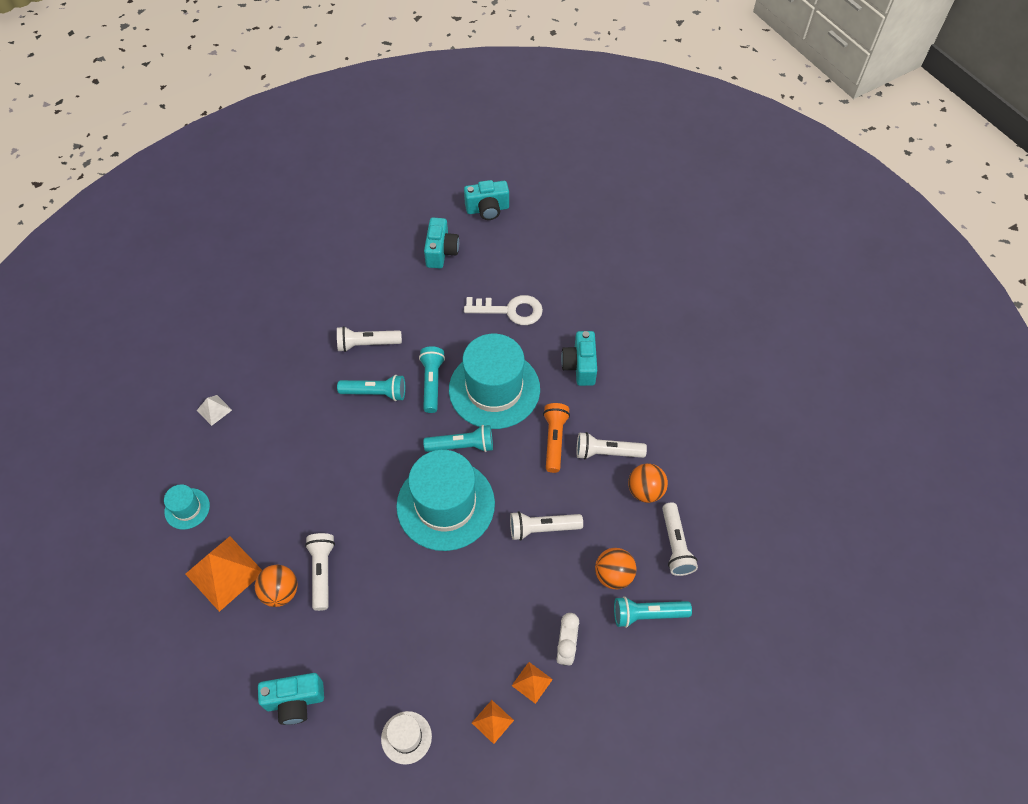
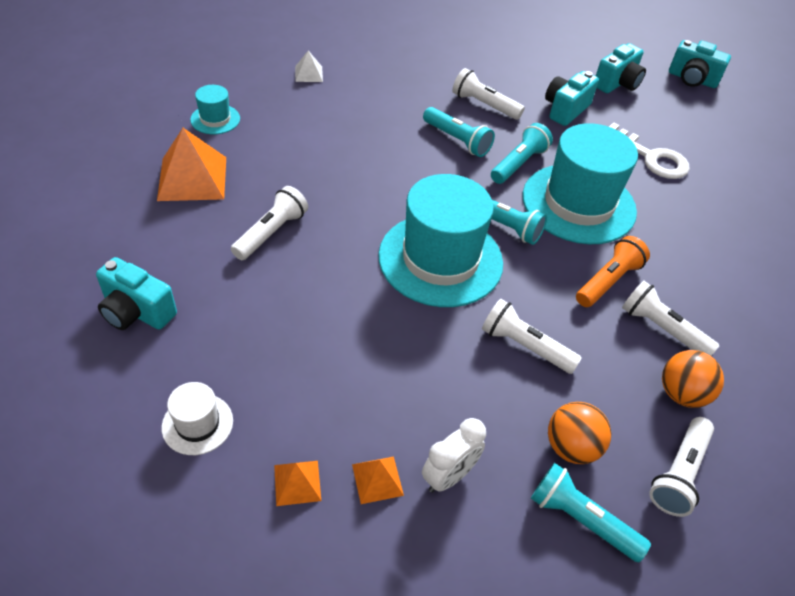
camera: 35 degrees right, 10 degrees down
orange ball [255,565,298,607] -> none
turquoise camera [561,331,597,386] -> turquoise camera moved to [545,71,599,126]

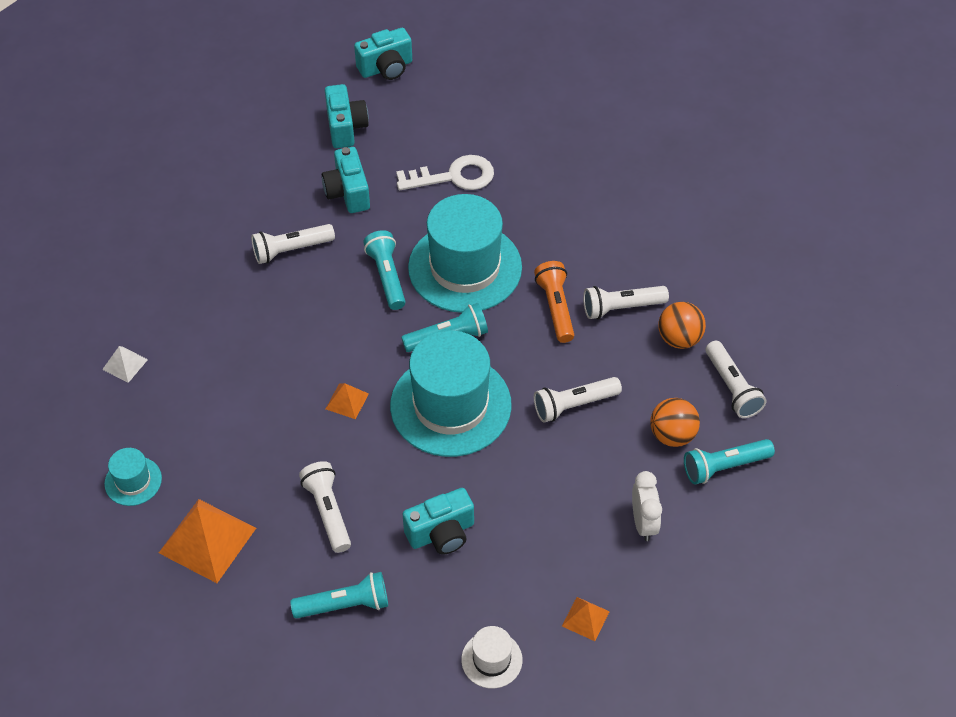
camera: 50 degrees left, 5 degrees up
turquoise camera [96,257,177,330] -> turquoise camera moved to [403,488,474,555]
orange pyramid [352,457,404,504] -> orange pyramid moved to [326,383,369,419]
turquoise flashlight [423,107,495,157] -> turquoise flashlight moved to [290,572,388,618]

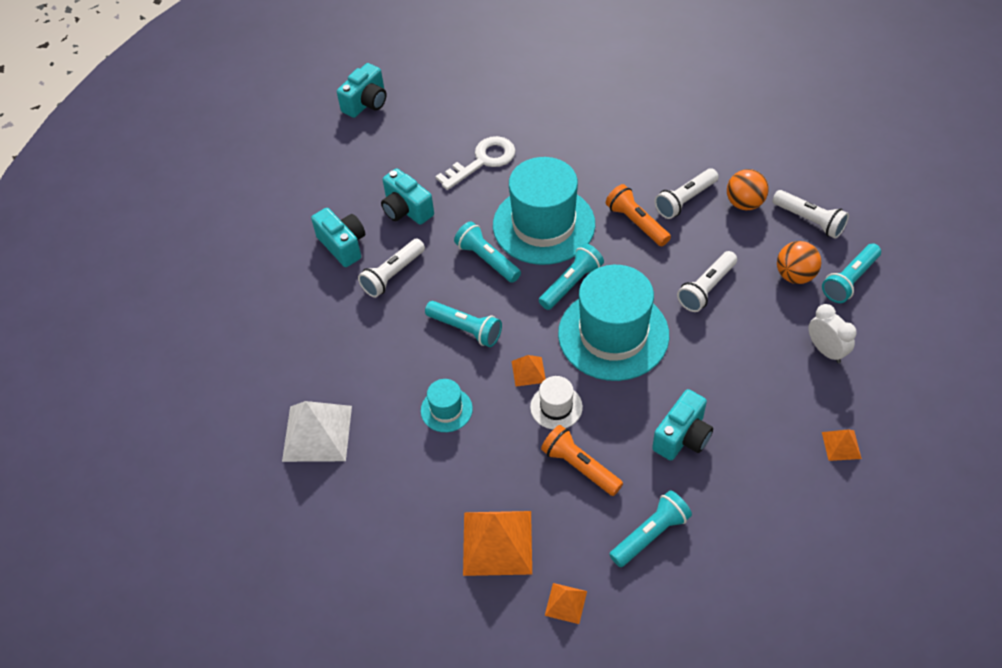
camera: 25 degrees left, 0 degrees up
white pyramid [102,346,148,383] -> white pyramid [282,401,352,462], size x2.00
turquoise hat [104,448,162,506] -> turquoise hat moved to [421,379,473,432]
white flashlight [299,461,351,553] -> orange flashlight [541,425,623,496]
turquoise camera [325,84,369,148] -> turquoise camera moved to [311,208,365,267]
white hat [461,626,523,688] -> white hat moved to [530,376,583,430]
none -> turquoise flashlight [425,301,502,347]
none -> orange pyramid [545,583,587,624]

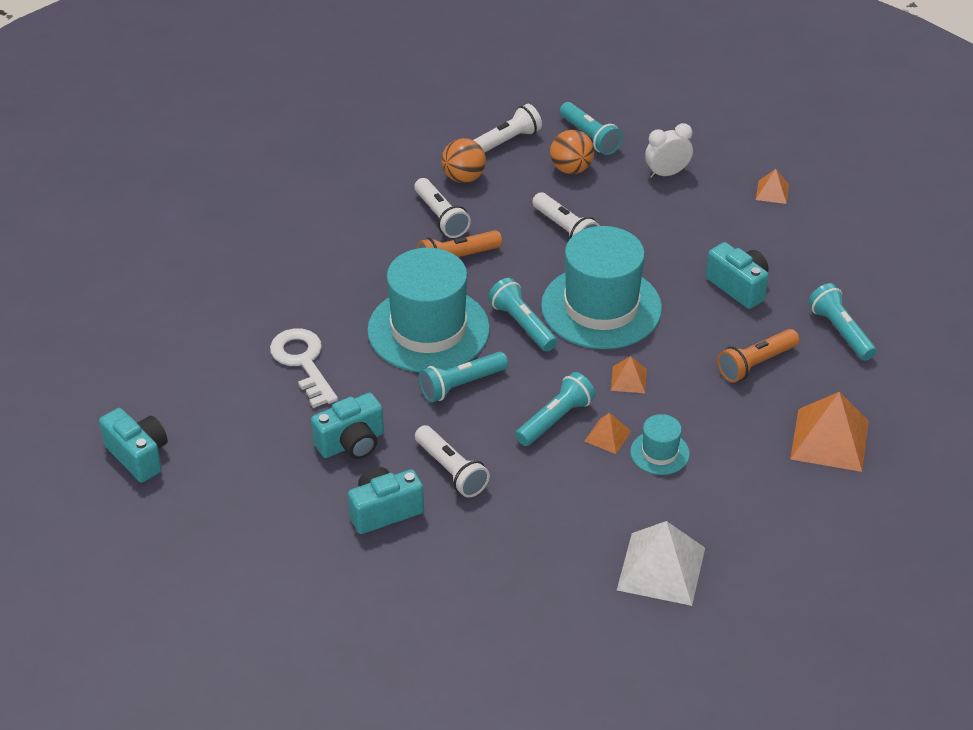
camera: 80 degrees left, 10 degrees down
white hat [530,376,583,430] -> none
orange pyramid [545,583,587,624] -> orange pyramid moved to [585,412,631,454]

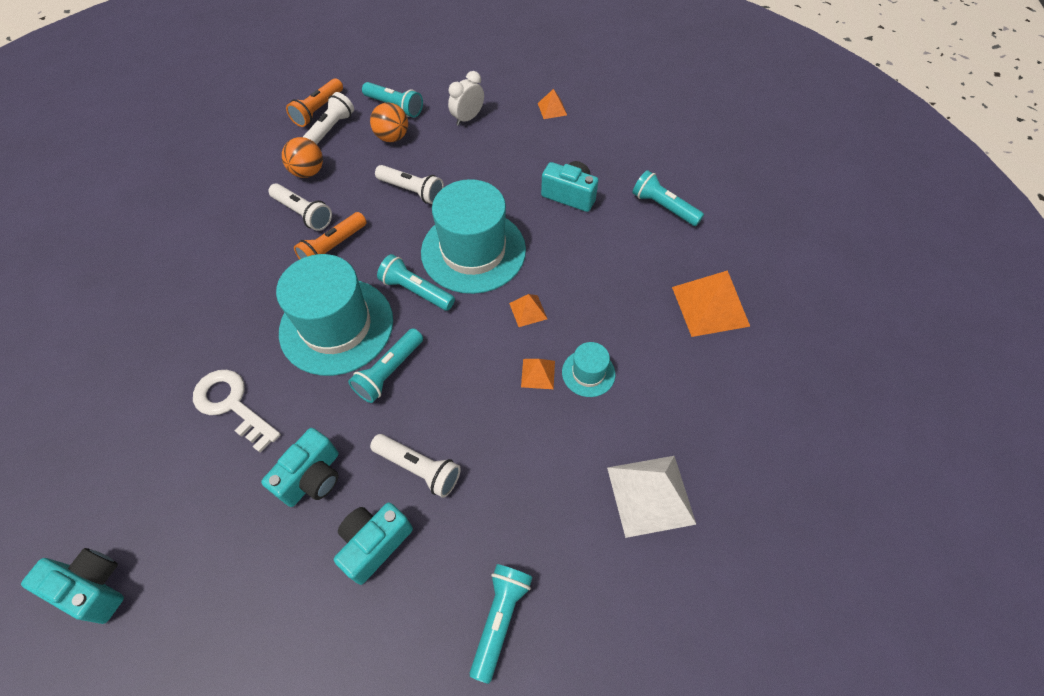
camera: 25 degrees left, 15 degrees up
turquoise flashlight [515,372,596,446] -> turquoise flashlight moved to [470,564,533,684]
orange flashlight [717,329,799,382] -> orange flashlight moved to [286,78,343,127]

